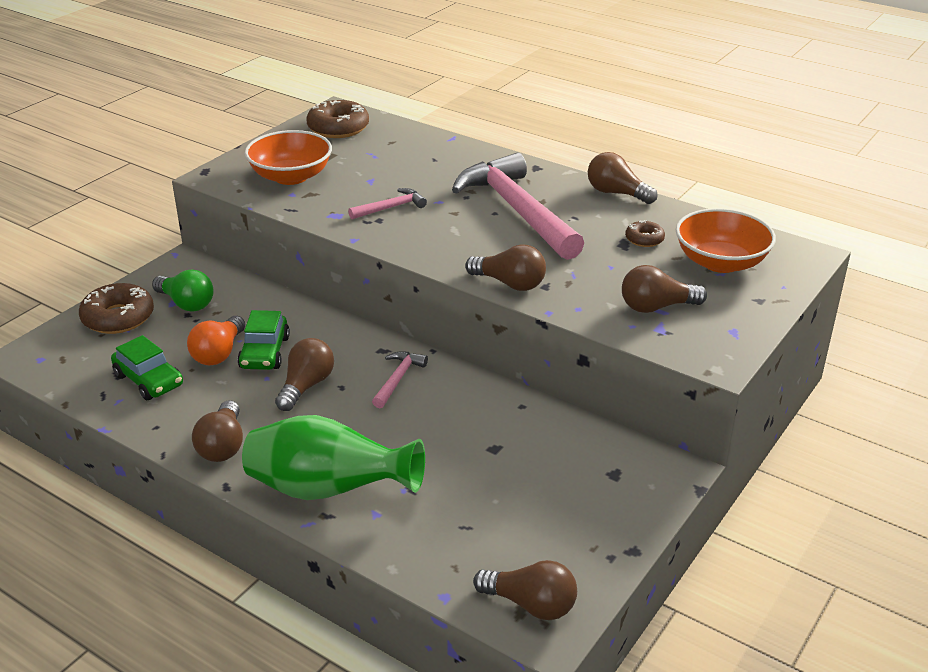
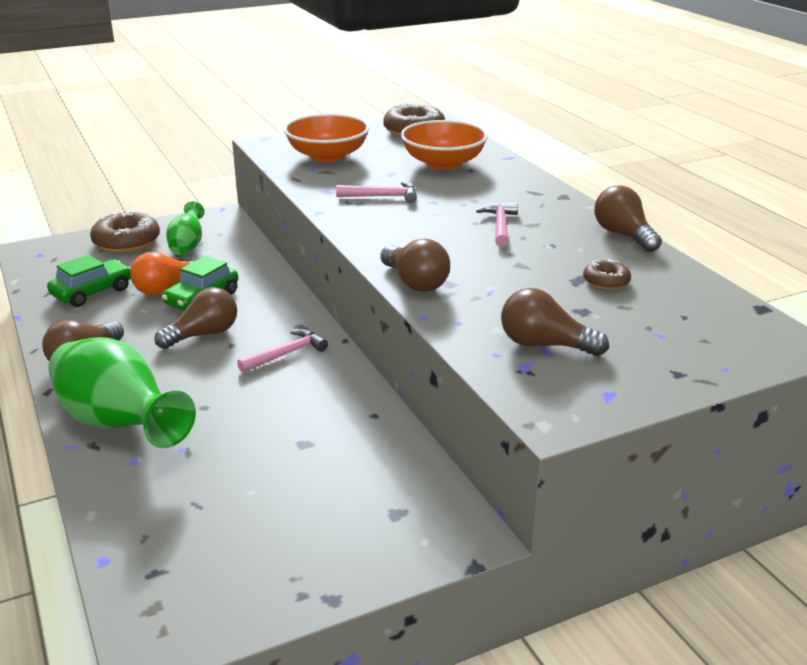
camera: 30 degrees right, 5 degrees down
green car [111,335,183,400] -> green car turned 120 degrees counterclockwise [47,255,131,307]
green light bulb [152,269,214,312] -> green vase [166,201,205,255]
pink hammer [452,153,584,260] -> pink hammer [476,202,518,247], size x0.43
brown light bulb [473,560,577,620] -> none
orange bowl [676,208,776,273] -> orange bowl moved to [400,120,488,170]

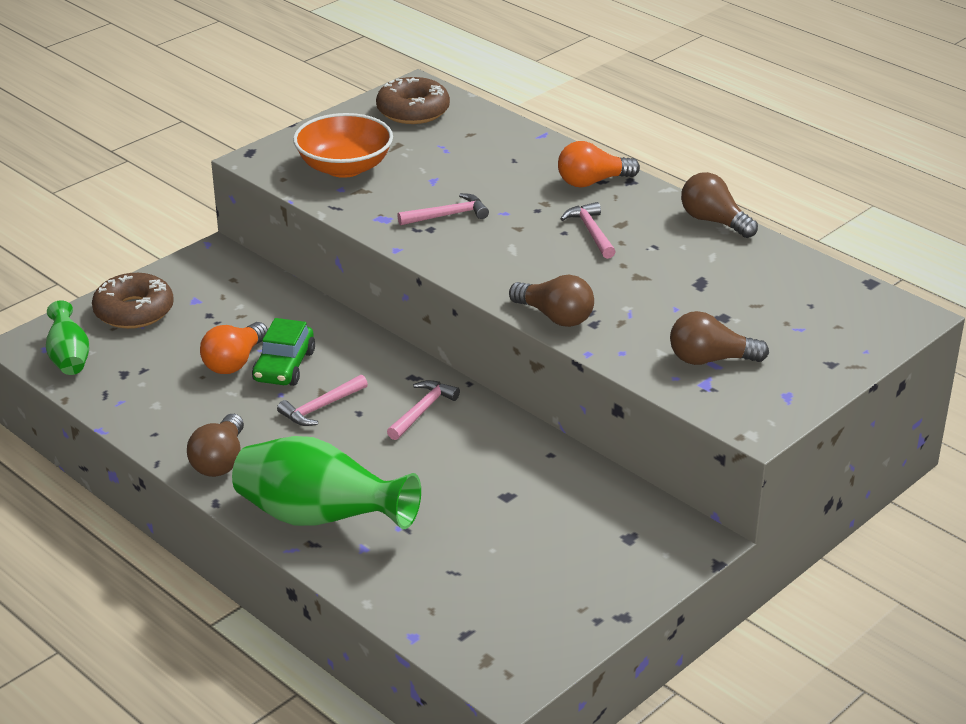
camera: 20 degrees left, 5 degrees up
green car [47,255,131,307] -> none
brown light bulb [154,287,237,349] -> pink hammer [277,375,368,426]
green vase [166,201,205,255] -> green vase moved to [46,301,89,375]
orange bowl [400,120,488,170] -> none
brown donut [583,259,631,290] -> none
none -> orange light bulb [558,141,640,187]

